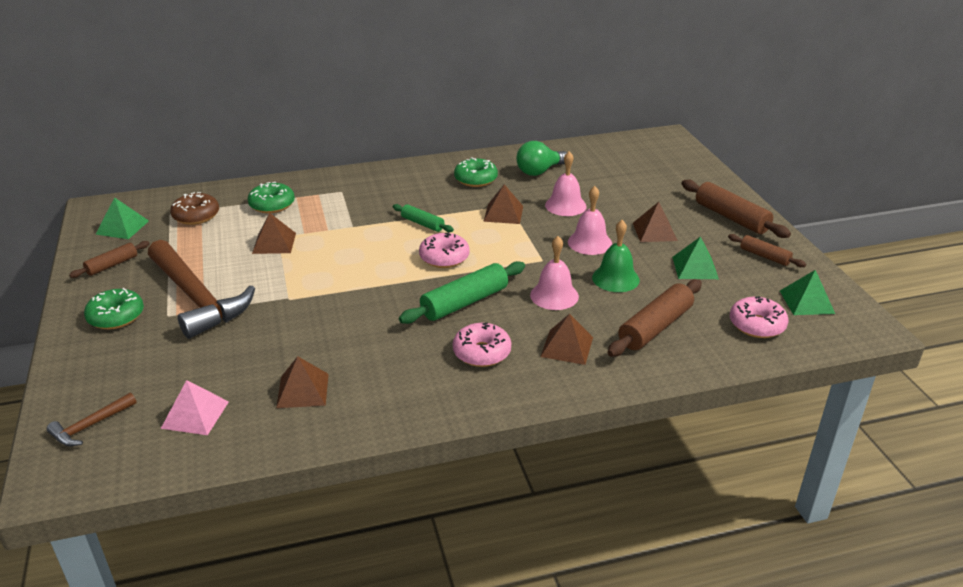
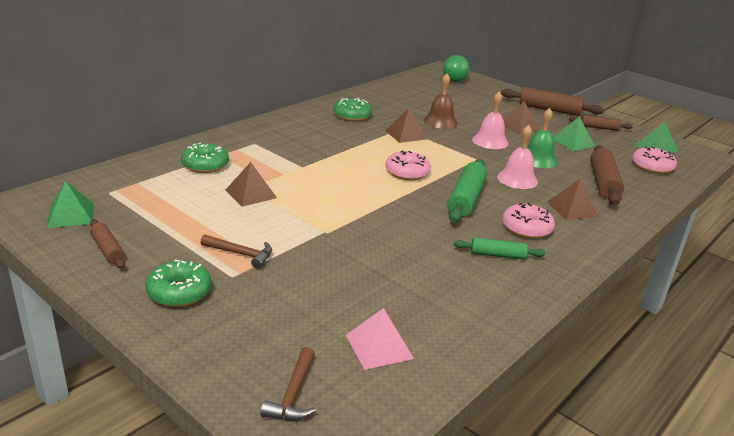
camera: 35 degrees left, 5 degrees down
brown rolling pin [69,241,150,278] -> brown rolling pin turned 45 degrees counterclockwise [90,219,125,269]
brown hammer [148,240,255,339] -> brown hammer [200,234,272,269], size x0.44
brown donut [170,192,219,225] -> none
brown pyramid [276,356,329,408] -> none
green rolling pin [393,204,454,232] -> green rolling pin moved to [454,237,545,260]
green light bulb [517,141,567,176] -> green light bulb moved to [443,55,470,82]
pink bell [545,151,587,216] -> brown bell [423,74,458,129]

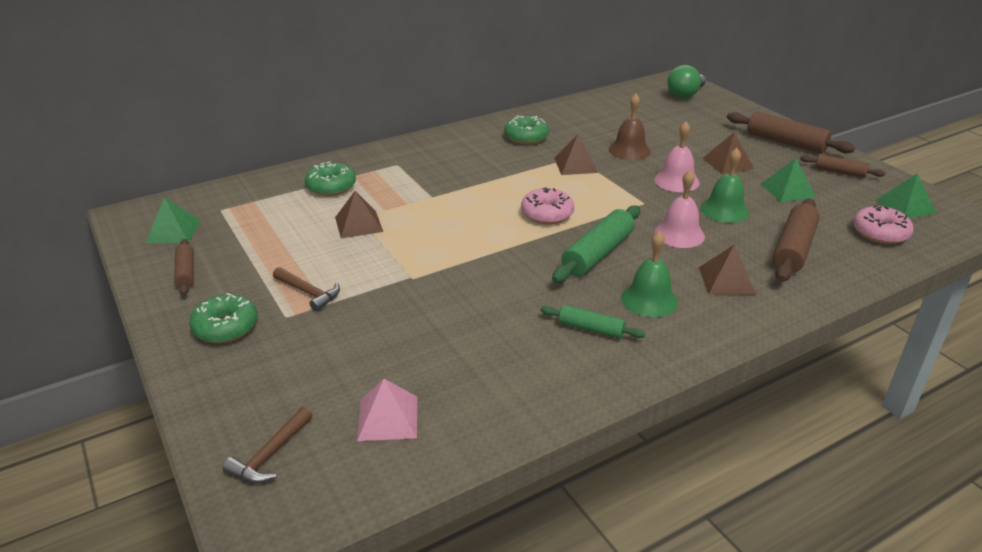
camera: 20 degrees right, 5 degrees up
pink donut [502,203,555,239] -> green bell [621,231,678,317]

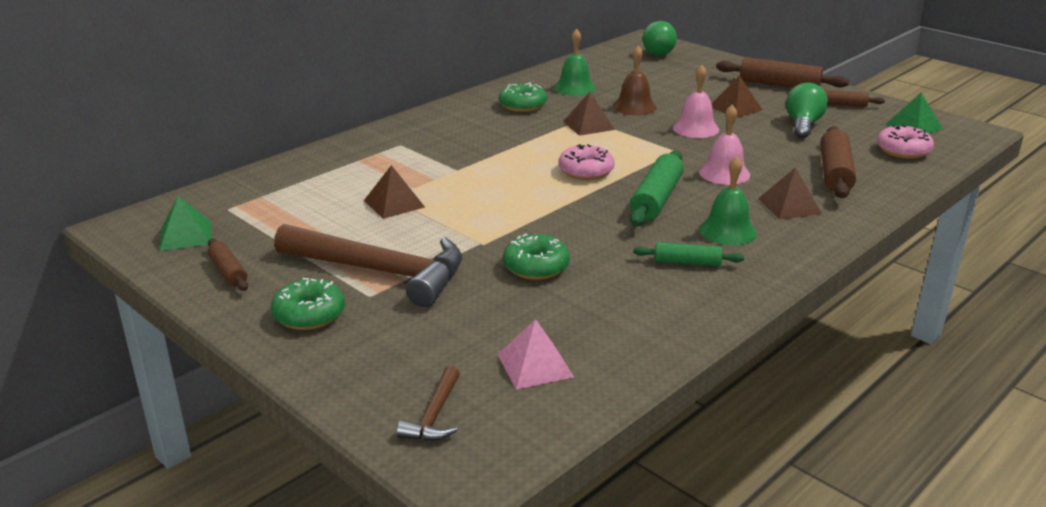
camera: 15 degrees left, 5 degrees down
brown hammer [273,267,340,312] -> brown hammer [274,224,462,307], size x2.28
green donut [305,162,356,196] -> green donut moved to [503,234,570,280]
green bell [700,148,749,223] -> green bell moved to [554,29,596,96]
green pyramid [761,158,816,202] -> green light bulb [786,83,828,138]

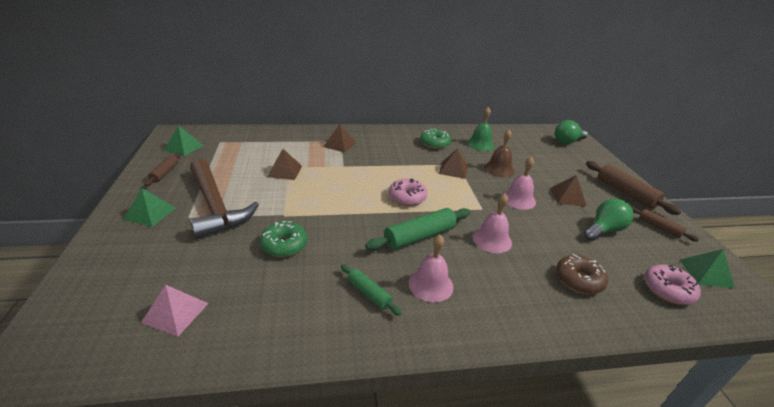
camera: 35 degrees right, 5 degrees up
green donut [271,278,345,330] -> green pyramid [123,188,175,227]
brown hammer [397,366,460,441] -> none
green bell [699,156,757,245] -> pink bell [409,235,454,302]
brown pyramid [758,167,822,219] -> brown pyramid moved to [323,124,356,153]
brown rolling pin [820,126,856,198] -> brown donut [556,254,608,294]

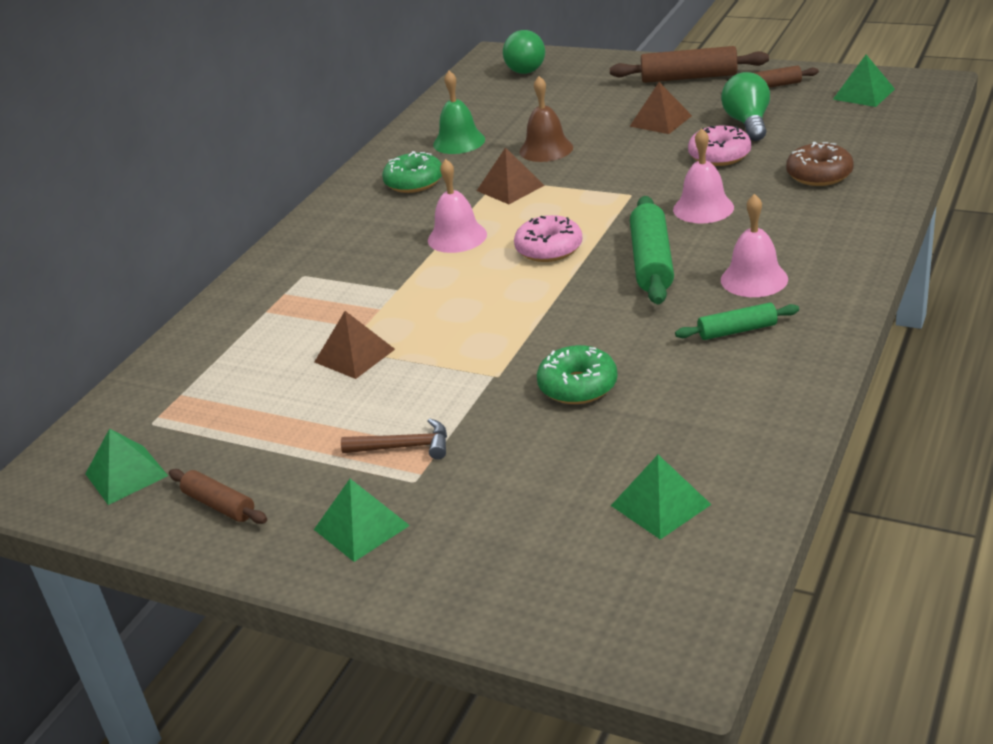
camera: 50 degrees left, 0 degrees up
pink pyramid [141,285,209,337] -> green pyramid [611,455,712,540]
brown hammer [190,159,259,239] -> brown hammer [341,418,447,460], size x0.44
brown pyramid [323,124,356,153] -> none
pink bell [503,156,536,210] -> pink bell moved to [428,159,487,253]
pink donut [644,265,701,305] -> pink donut moved to [688,126,751,166]

